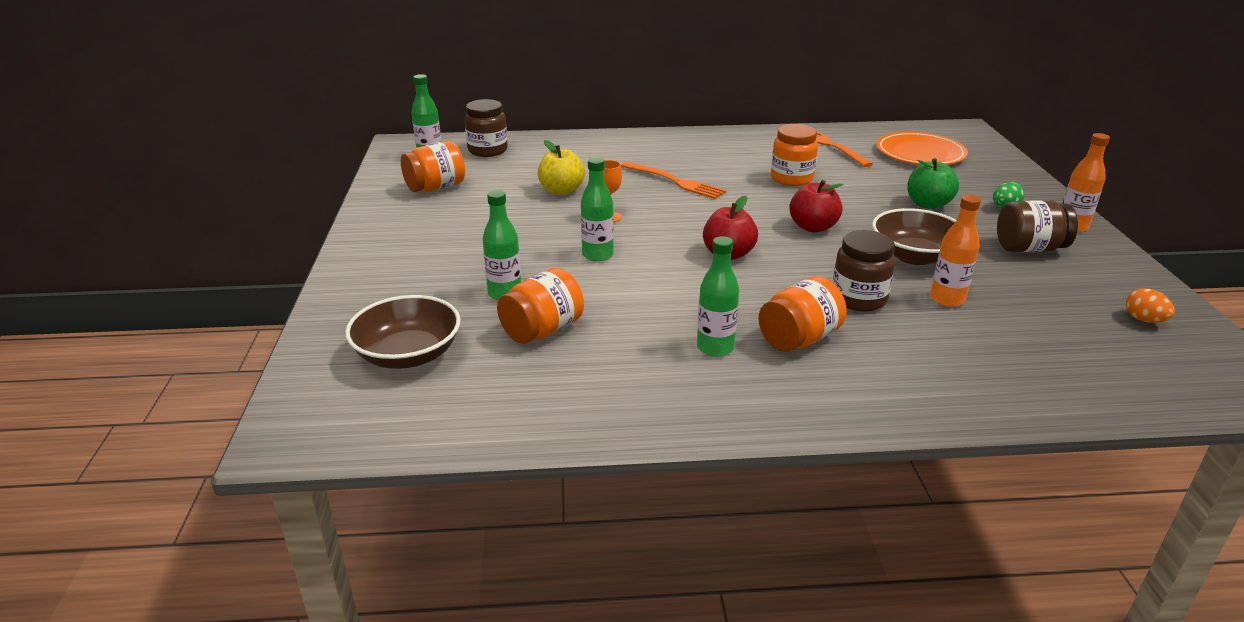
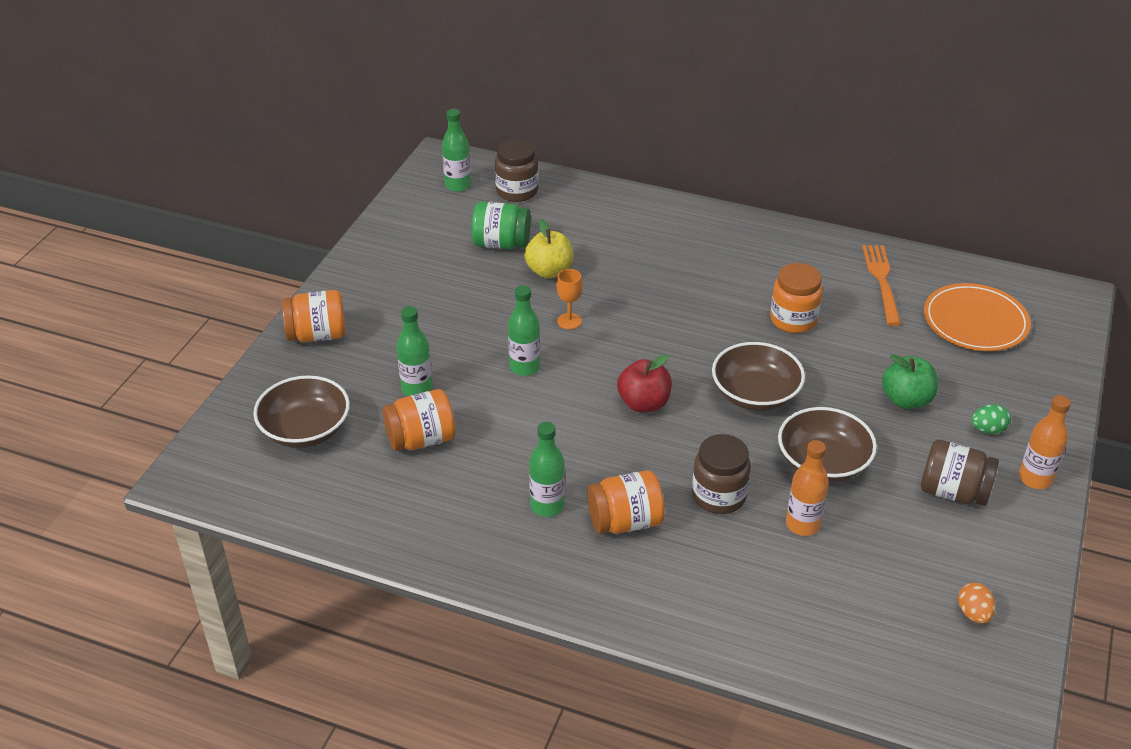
camera: 25 degrees right, 10 degrees up
orange jar [401,141,465,192] -> orange jar moved to [282,290,346,342]
orange fork [621,162,726,199] -> none
red apple [789,180,843,233] -> brown bowl [712,342,805,411]
none -> green jar [471,201,531,249]

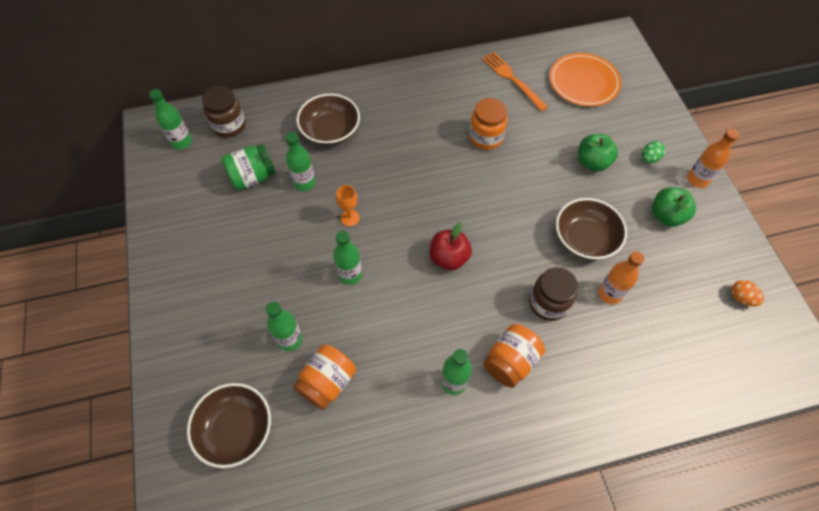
camera: 35 degrees left, 20 degrees up
orange jar [282,290,346,342] -> none
yellow apple [524,219,573,279] -> green bottle [286,132,316,191]
brown bowl [712,342,805,411] -> brown bowl moved to [296,94,360,146]
brown jar [921,440,999,506] -> green apple [652,187,696,227]

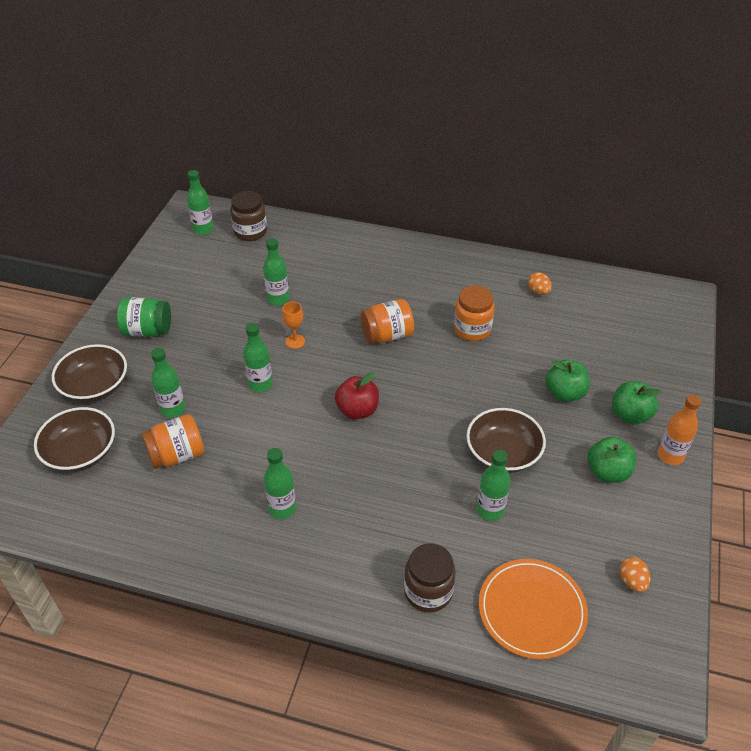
camera: 30 degrees right, 15 degrees down
green jar [222,144,276,190] -> green jar moved to [117,297,171,337]
brown bowl [296,94,360,146] -> brown bowl moved to [52,344,127,402]
orange fork [482,52,548,111] -> orange egg [528,272,552,295]
orange jar [483,324,545,388] -> orange jar moved to [361,299,414,344]
brown jar [529,267,578,321] -> brown jar moved to [404,543,456,613]
orange plate [549,53,621,107] -> orange plate moved to [479,559,588,659]
orange bottle [598,251,645,304] -> green bottle [477,450,511,521]
green egg [642,141,665,163] -> green apple [612,381,662,425]

